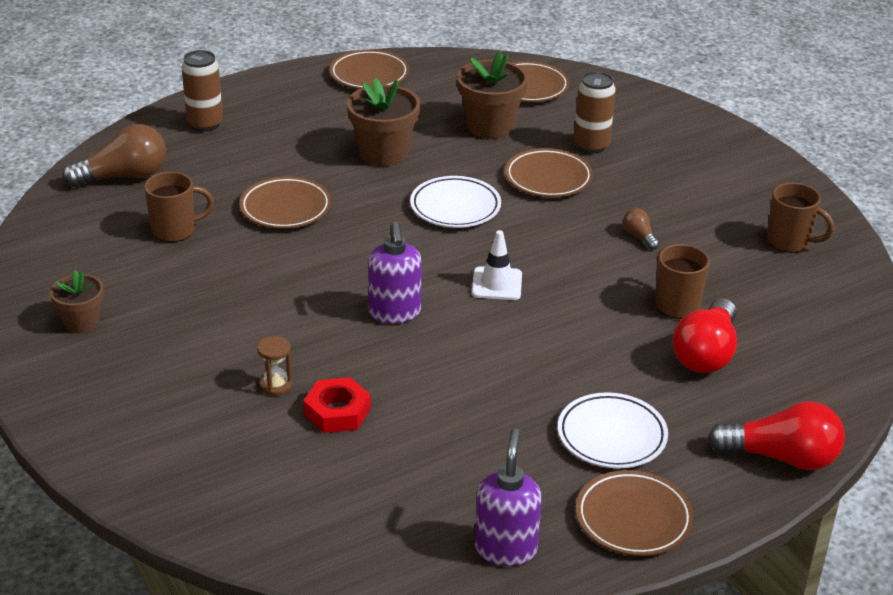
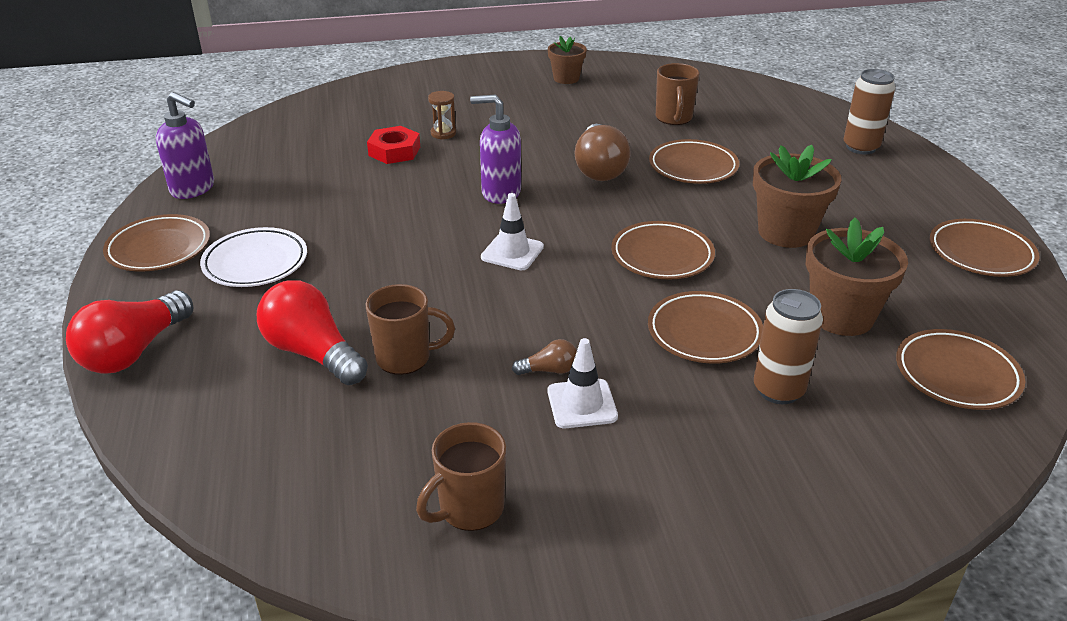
camera: 110 degrees right, 0 degrees up
brown light bulb [62,124,166,187] -> brown light bulb moved to [575,124,631,181]
white plate [410,176,501,228] -> brown plate [611,221,715,280]
none -> white traffic cone [548,338,618,428]

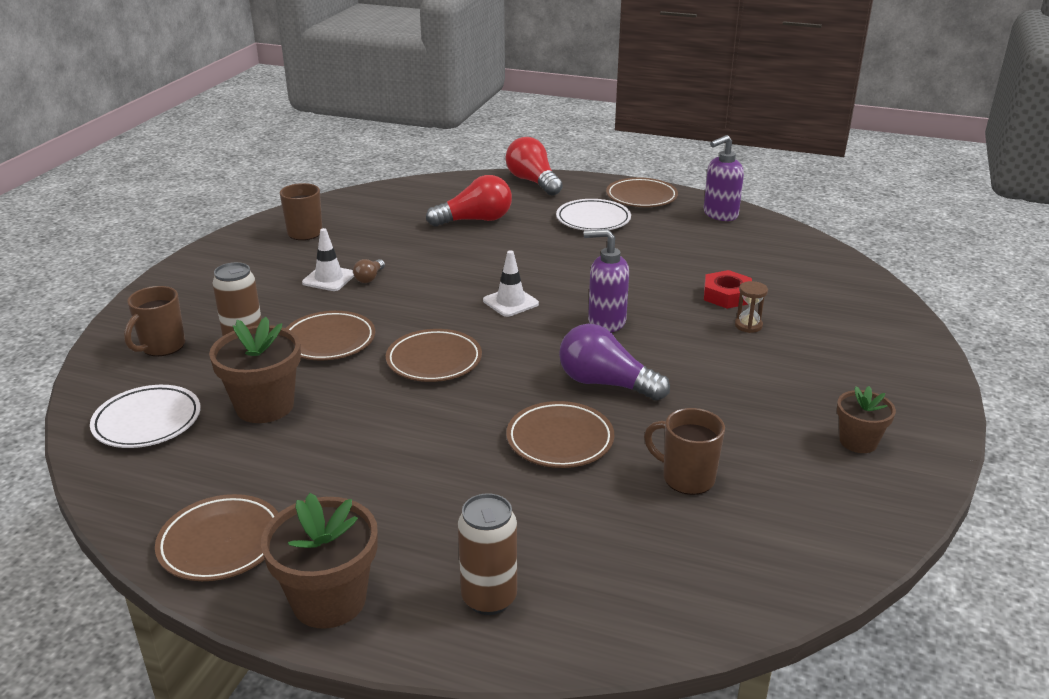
camera: 120 degrees right, 5 degrees down
brown mug [366,284,455,375] -> brown mug moved to [124,286,185,356]
purple soap dispenser [470,94,521,204] -> purple soap dispenser turned 120 degrees counterclockwise [584,229,629,332]
brown light bulb [575,124,631,181] -> purple light bulb [559,324,670,401]
brown flower pot [753,145,842,248] -> brown flower pot moved to [261,493,378,629]
brown plate [896,329,1025,410] -> white plate [90,385,201,448]

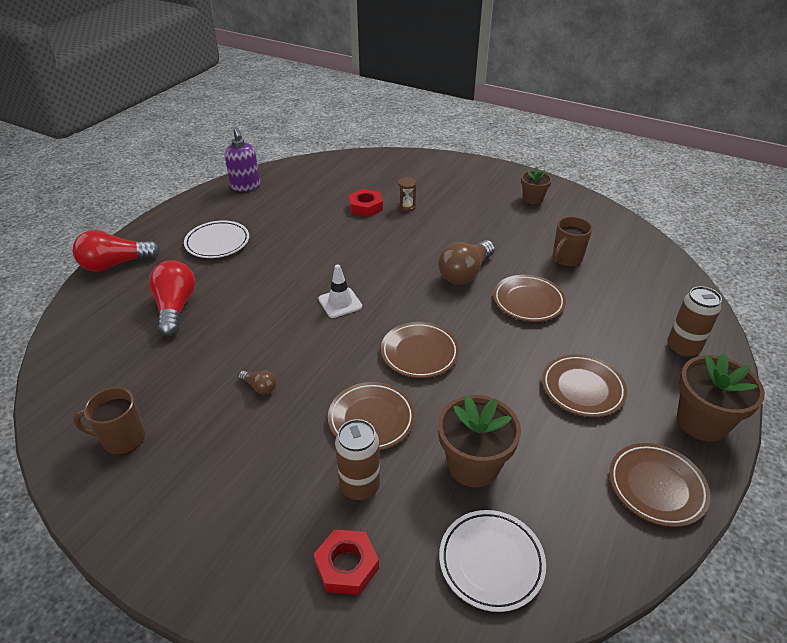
camera: 80 degrees left, 10 degrees up
brown mug [124,286,185,356] -> red nut [313,529,379,595]
white traffic cone [302,228,354,291] -> none
purple light bulb [559,324,670,401] -> brown light bulb [438,240,495,284]
purple soap dispenser [584,229,629,332] -> none
brown plate [606,177,678,207] -> brown plate moved to [542,354,627,417]

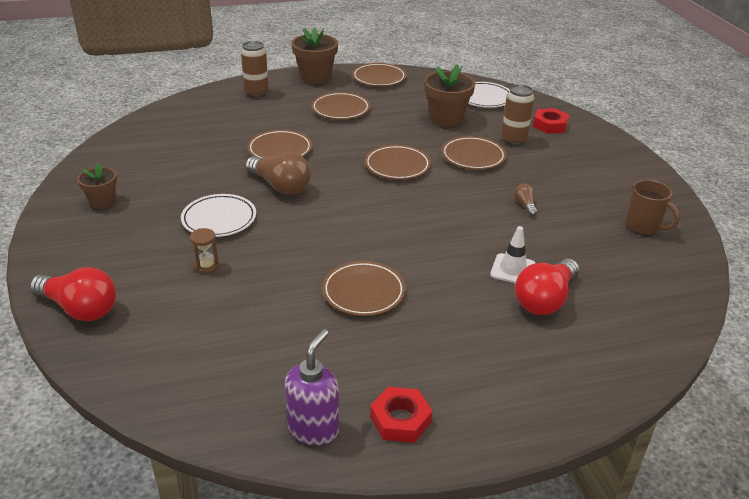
camera: 135 degrees left, 5 degrees down
red light bulb [73,230,160,271] -> red light bulb moved to [29,267,116,321]
white plate [184,221,249,258] -> white plate moved to [181,194,256,237]
white traffic cone [318,264,362,318] -> white traffic cone moved to [490,226,535,283]
red nut [349,189,383,217] -> red nut moved to [370,387,433,443]
brown light bulb [438,240,495,284] -> brown light bulb turned 45 degrees clockwise [245,152,311,195]
brown mug [553,217,593,267] -> none
none -> brown plate [322,261,406,316]

